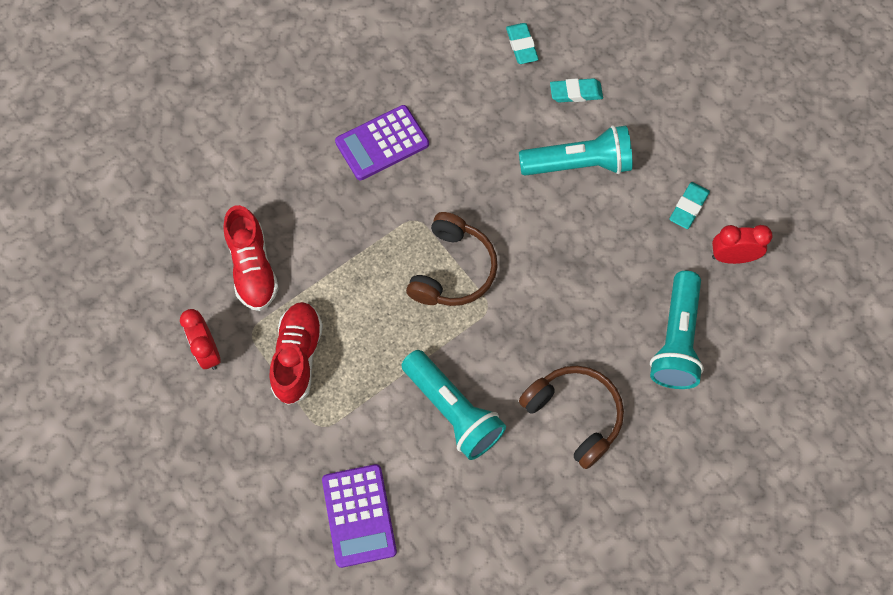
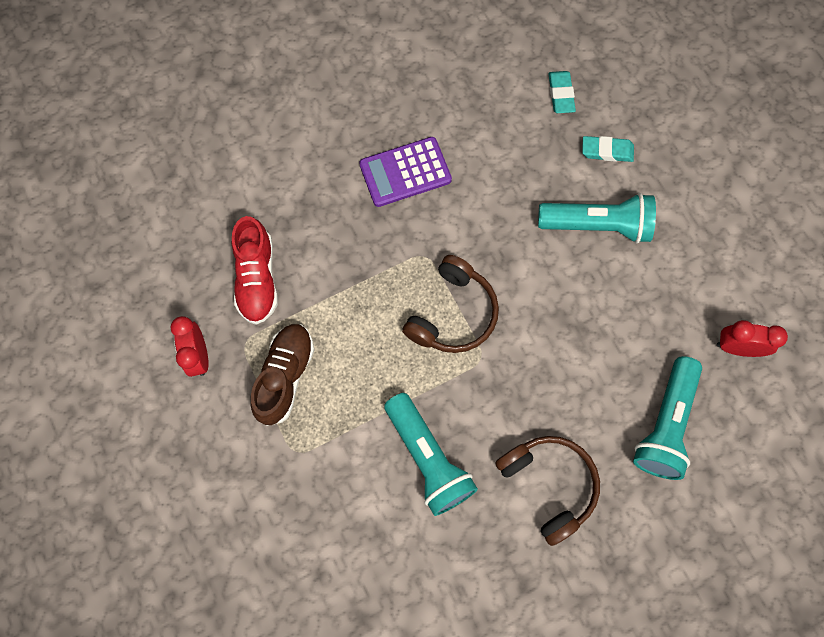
camera: 10 degrees right, 5 degrees up
red shoe [269,302,323,405] -> brown shoe [250,324,314,426]
purple calculator [322,464,397,568] -> none
turquoise eraser [669,182,710,229] -> none

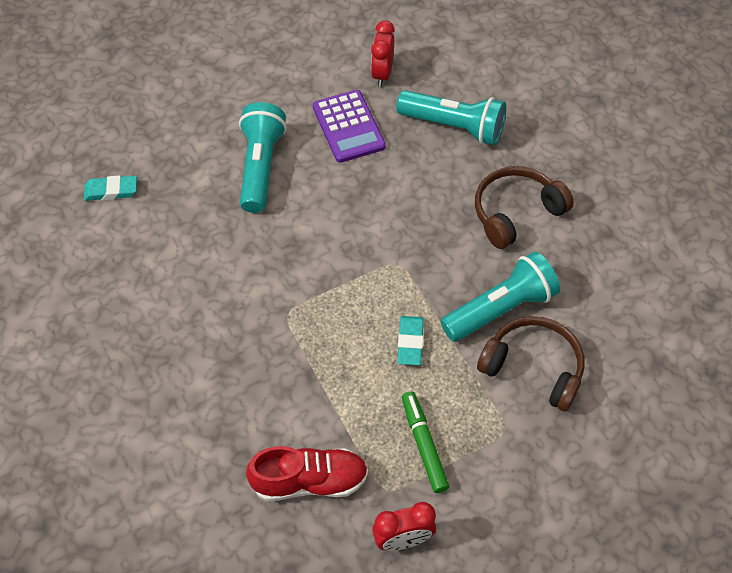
camera: 90 degrees left, 15 degrees down
brown shoe [250,324,314,426] -> green marker [402,391,449,493]
purple calculator [359,137,452,207] -> purple calculator moved to [313,90,386,163]
brown headphones [402,255,499,353] -> brown headphones moved to [477,316,584,412]
turquoise eraser [582,136,634,162] -> turquoise eraser moved to [397,316,424,365]

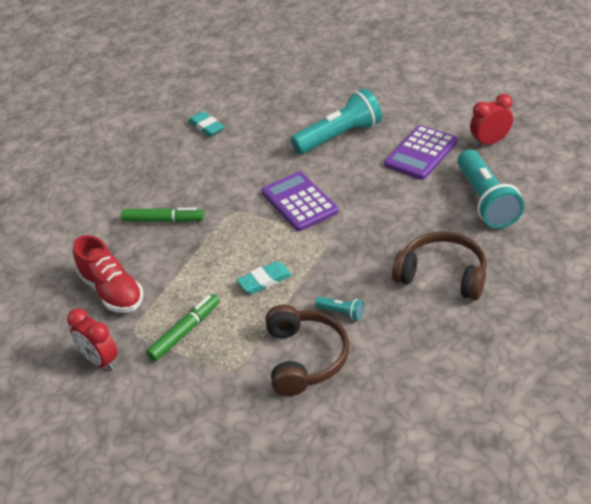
camera: 60 degrees right, 15 degrees down
turquoise eraser [84,176,137,201] -> turquoise eraser moved to [189,111,225,137]
turquoise flashlight [441,251,560,342] -> turquoise flashlight [315,297,364,320], size x0.43
none -> green marker [121,208,204,223]
none -> purple calculator [262,172,338,231]

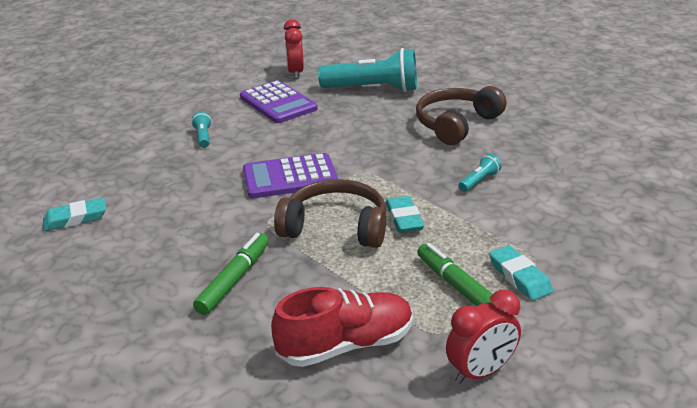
camera: 75 degrees left, 10 degrees down
brown headphones [266,305,349,396] -> brown headphones moved to [274,179,386,248]
turquoise flashlight [291,88,382,154] -> turquoise flashlight [191,111,212,148], size x0.43
none -> turquoise eraser [489,245,553,301]

